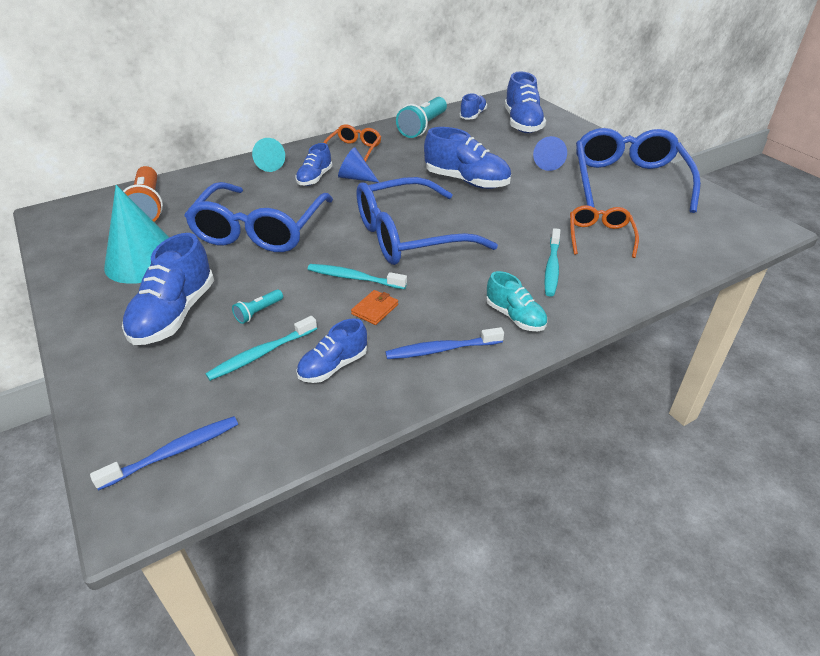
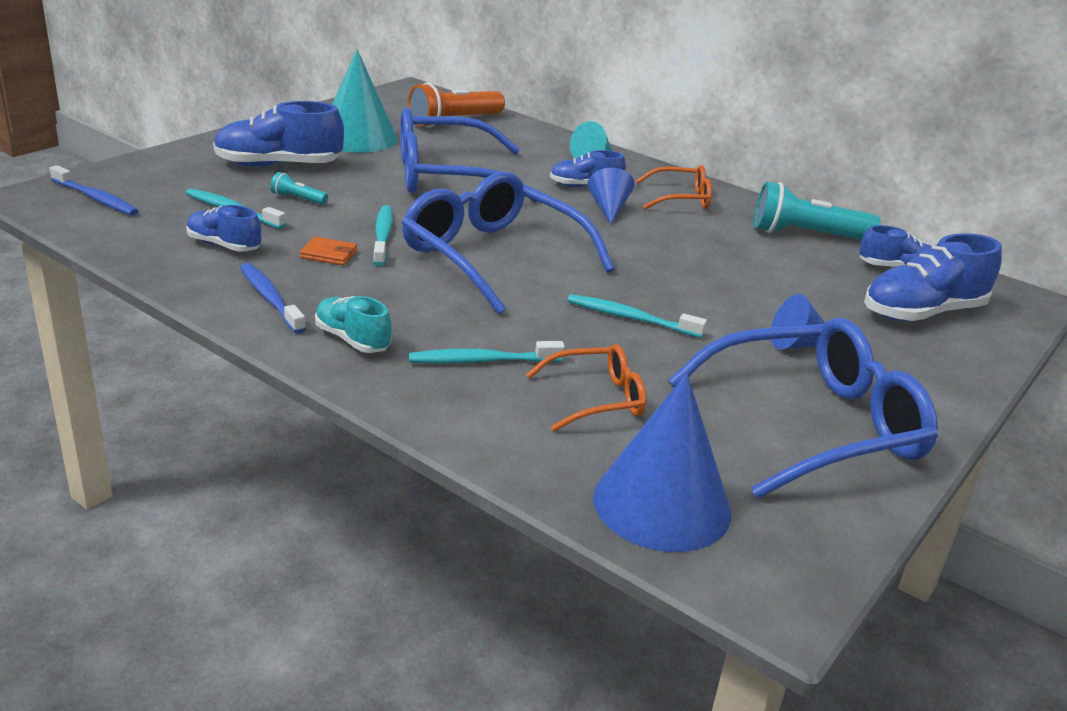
camera: 65 degrees right, 10 degrees down
blue shoe [424,127,511,189] -> none
turquoise shoe [486,271,547,331] -> turquoise shoe turned 105 degrees clockwise [315,296,392,353]
none -> turquoise toothbrush [567,294,707,338]
none -> blue cone [593,373,731,552]

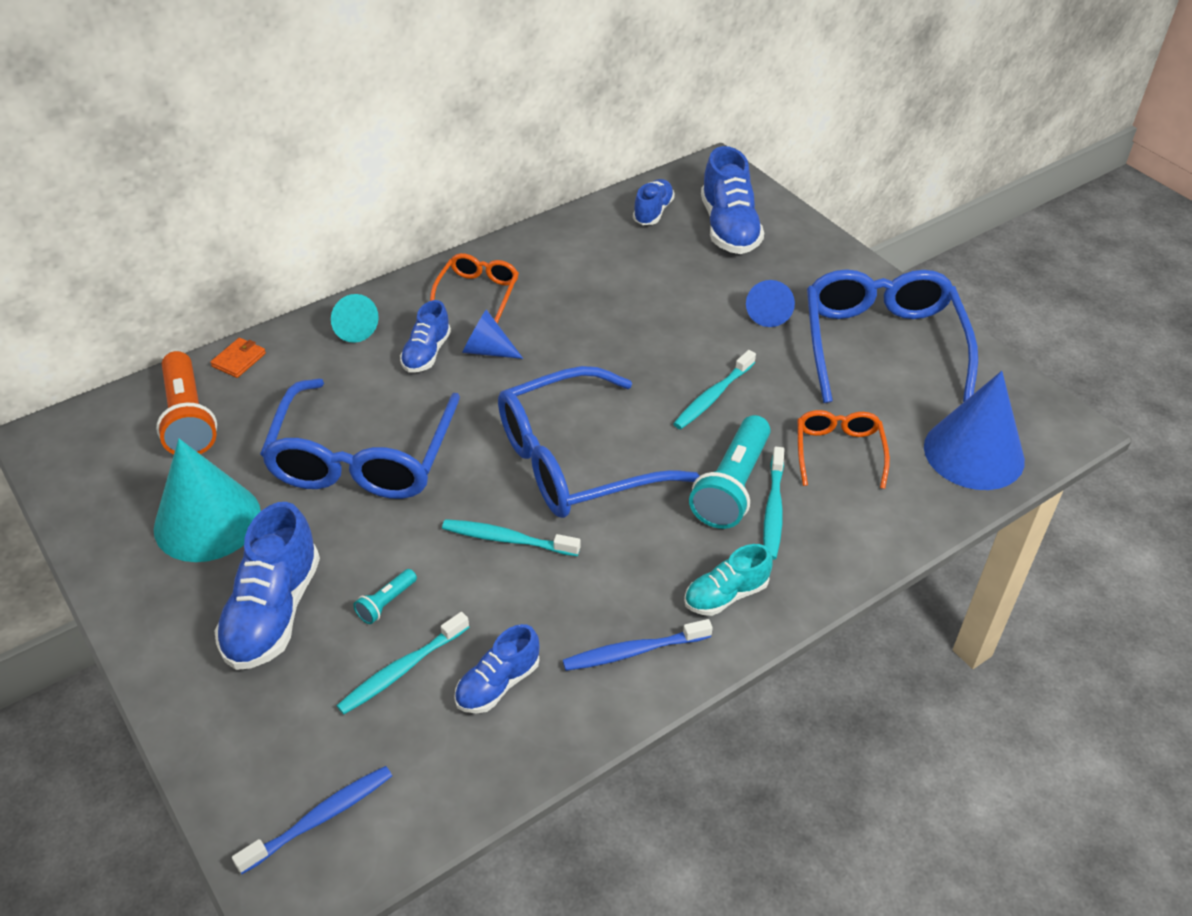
camera: 70 degrees left, 15 degrees up
orange wallet [300,236,357,265] -> orange wallet moved to [210,338,266,378]
turquoise flashlight [754,181,881,240] -> turquoise flashlight moved to [689,415,770,529]

